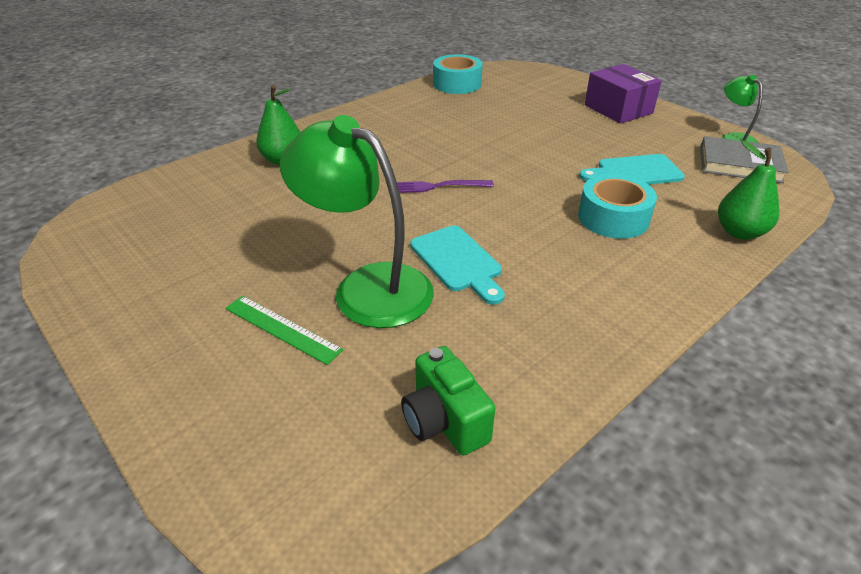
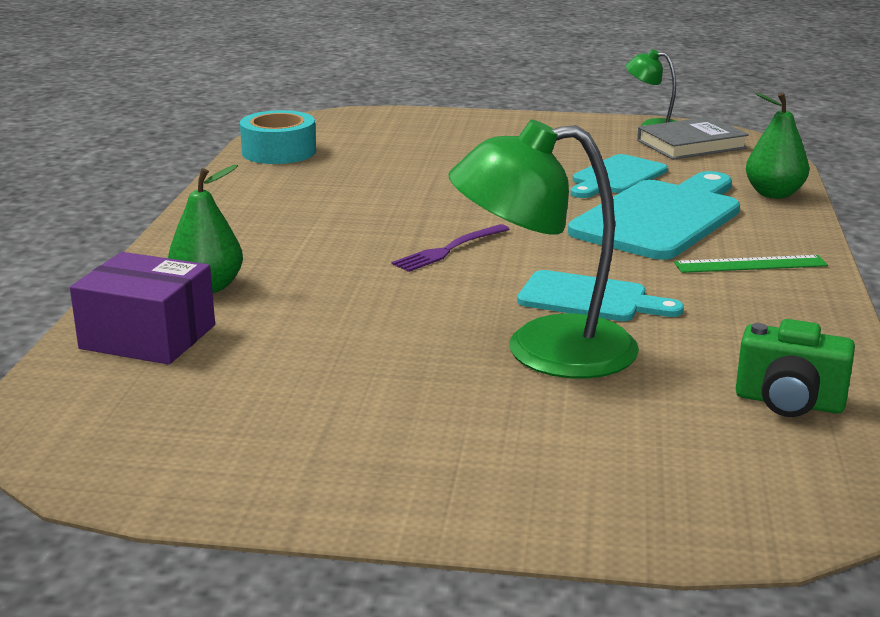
camera: 40 degrees left, 15 degrees down
green ruler [225,296,343,365] -> green ruler moved to [674,255,828,273]
turquoise tape [578,174,657,239] -> turquoise cutting board [568,171,740,260]
purple box [585,64,662,124] -> purple box moved to [70,252,215,365]

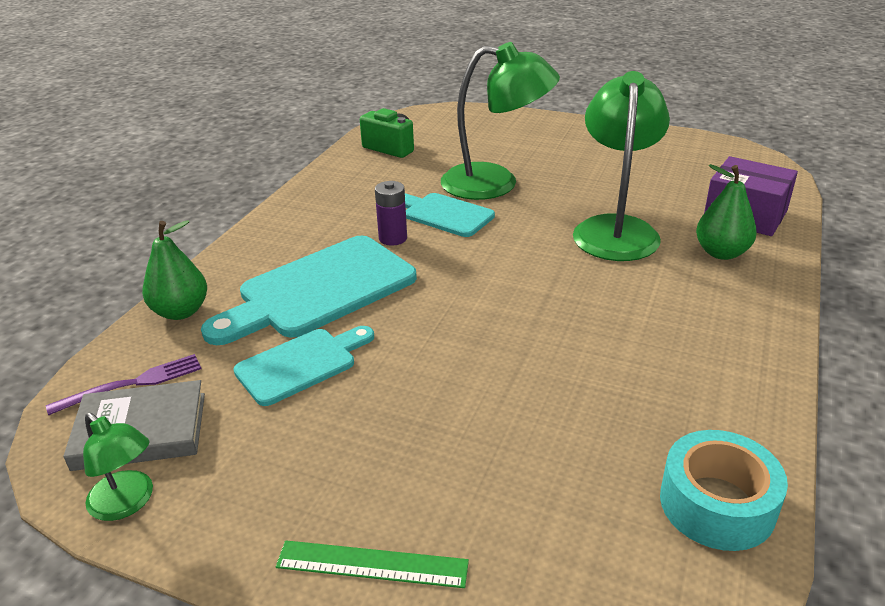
camera: 165 degrees left, 10 degrees up
purple fork [392,224,509,272] -> purple fork moved to [46,354,201,415]
green ruler [674,255,828,273] -> green ruler moved to [276,540,469,588]
none -> purple battery [375,181,407,246]
none -> green lamp [573,71,670,261]

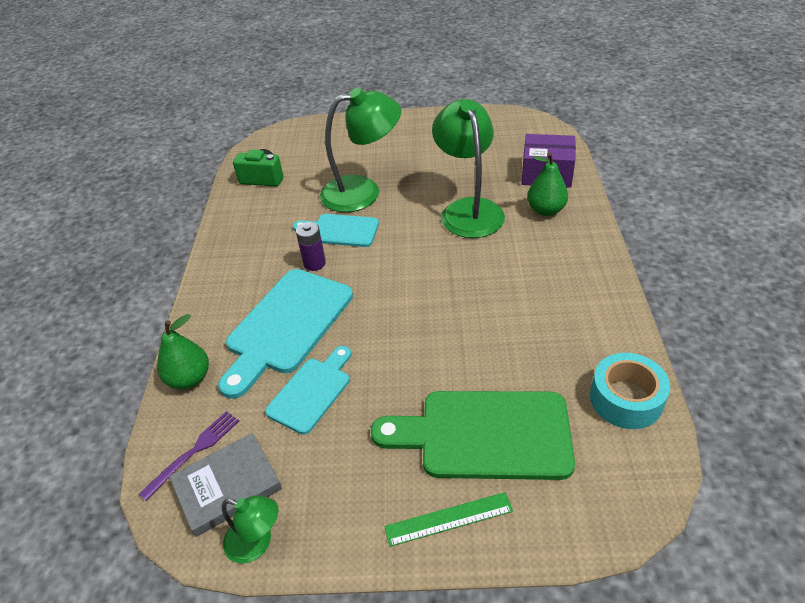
camera: 20 degrees left, 10 degrees up
none -> green cutting board [371,391,575,480]

